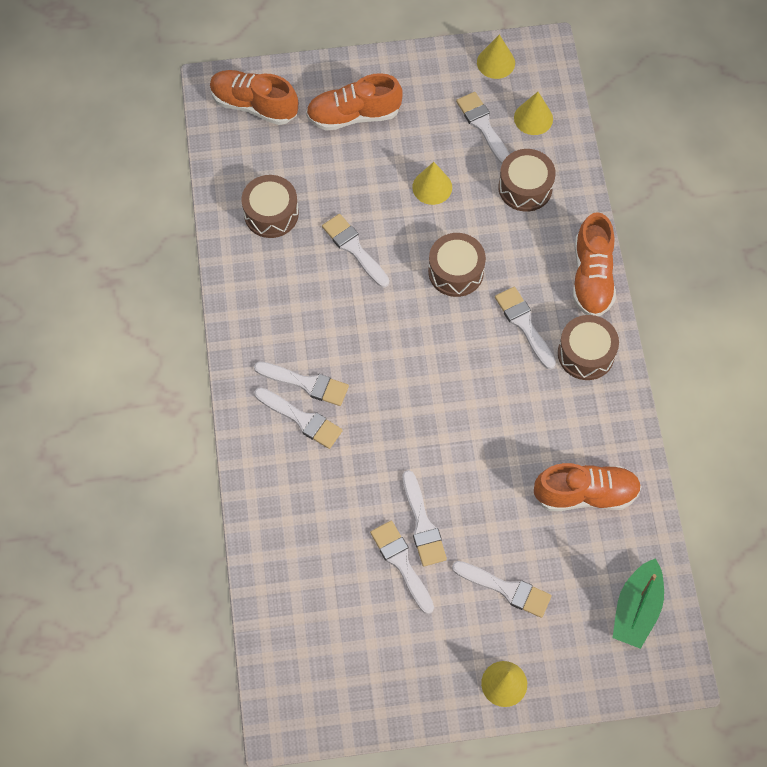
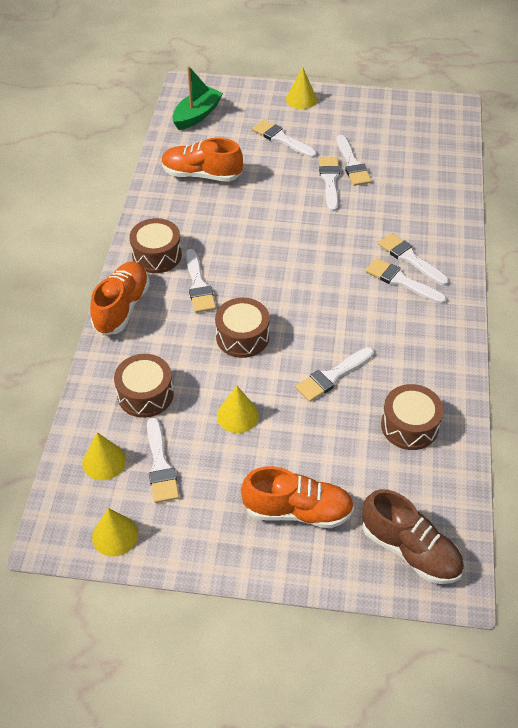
camera: 165 degrees left, 15 degrees down
orange shoe [210,70,298,125] -> brown shoe [362,489,464,584]
white brush [322,214,389,287] -> white brush turned 75 degrees clockwise [295,347,374,402]

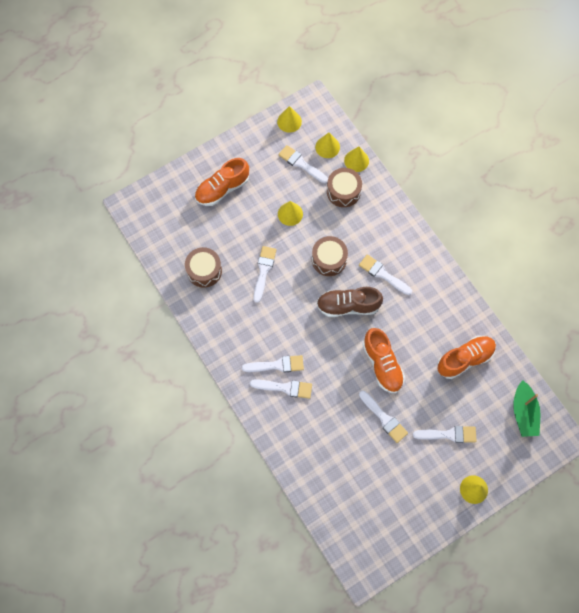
camera: 140 degrees right, 20 degrees up
orange shoe [90,262,150,335] -> orange shoe moved to [363,328,405,393]
brown drum [129,218,182,273] -> none
white brush [336,135,372,186] -> none
brown shoe [362,489,464,584] -> brown shoe moved to [316,287,383,317]
none -> yellow cone [344,146,369,172]

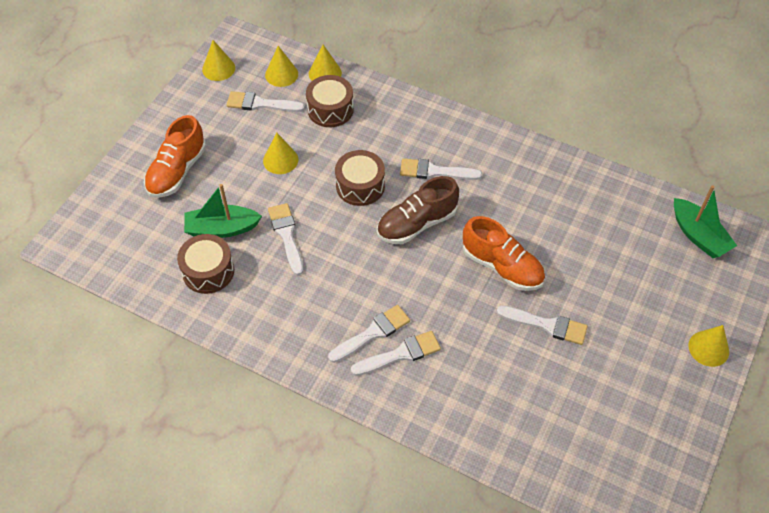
camera: 30 degrees left, 15 degrees down
white brush [413,426,477,443] -> none
orange shoe [437,335,496,379] -> none
none -> green boat [184,184,262,238]

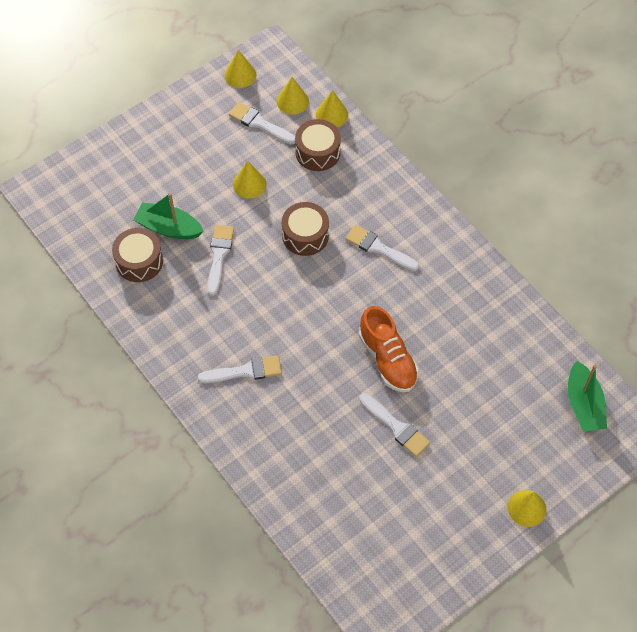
camera: 25 degrees right, 5 degrees up
orange shoe [144,115,206,198] -> none
white brush [351,331,441,376] -> none
brown shoe [377,176,459,244] -> none

